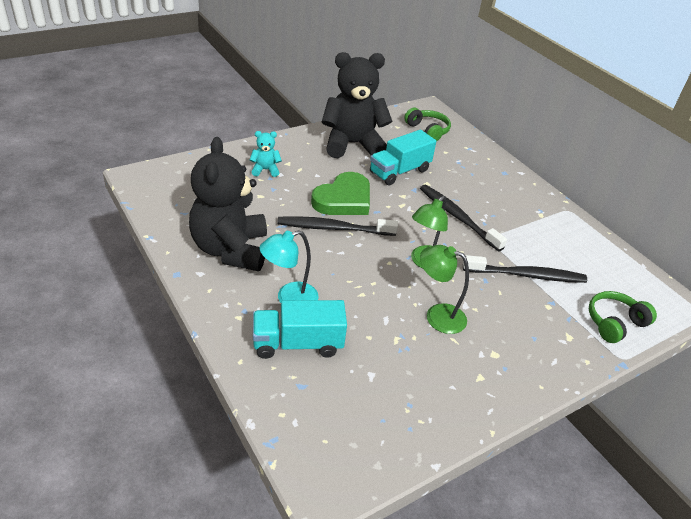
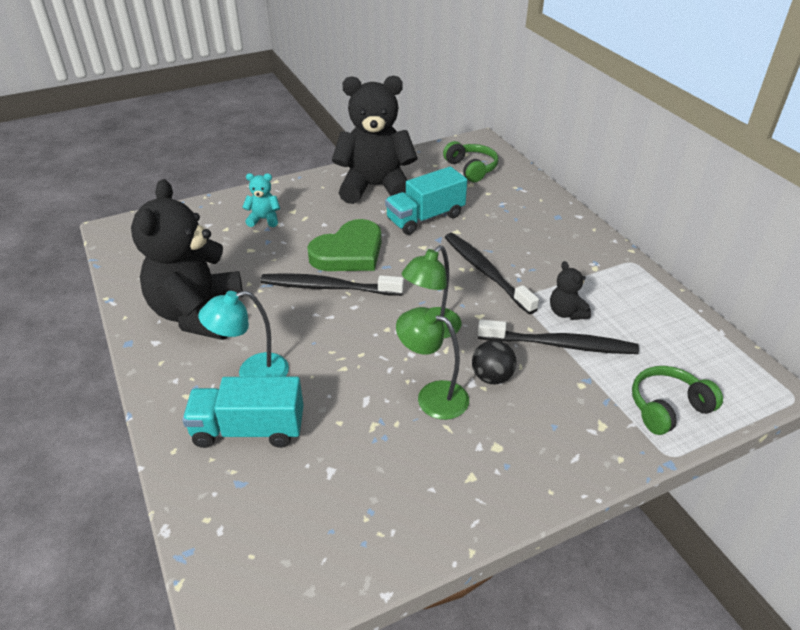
camera: 10 degrees right, 0 degrees up
none -> black ball [472,340,517,384]
none -> black teddy bear [550,261,591,320]

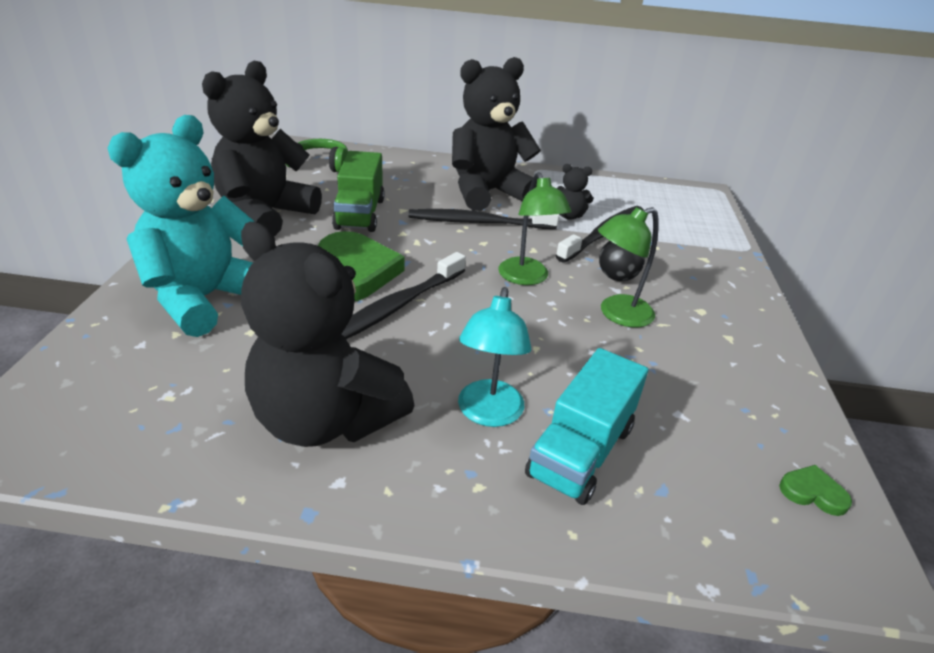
camera: 60 degrees left, 5 degrees down
turquoise teddy bear [242,173,280,227] -> turquoise teddy bear [107,115,255,337], size x2.36
turquoise truck [385,167,467,235] -> green truck [332,151,385,232]
green headphones [632,366,723,435] -> none
none -> black teddy bear [452,57,541,211]
none -> green heart [779,465,852,516]

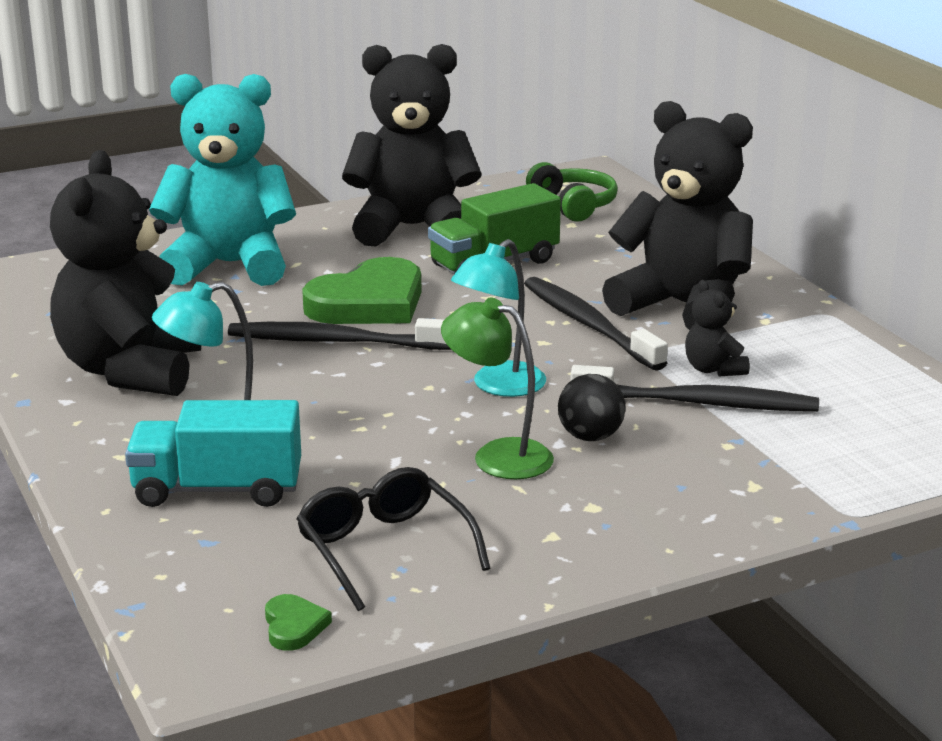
camera: 60 degrees right, 10 degrees down
green lamp [498,172,572,285] -> turquoise lamp [451,239,546,397]
none -> black glasses [296,467,491,611]

